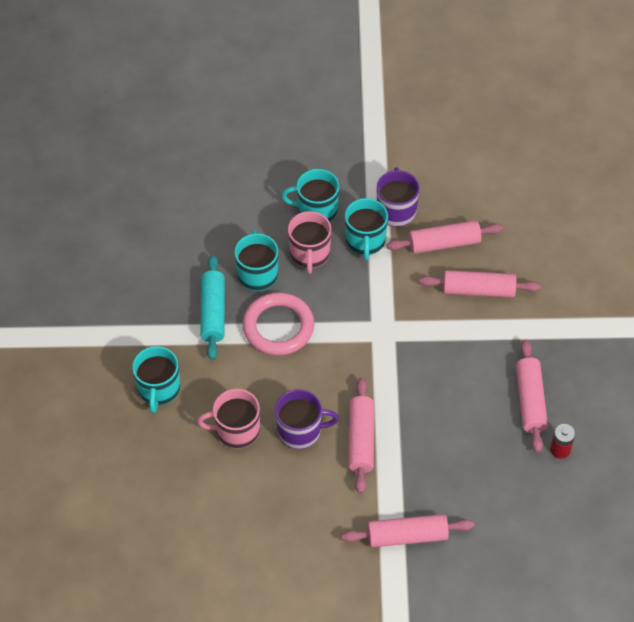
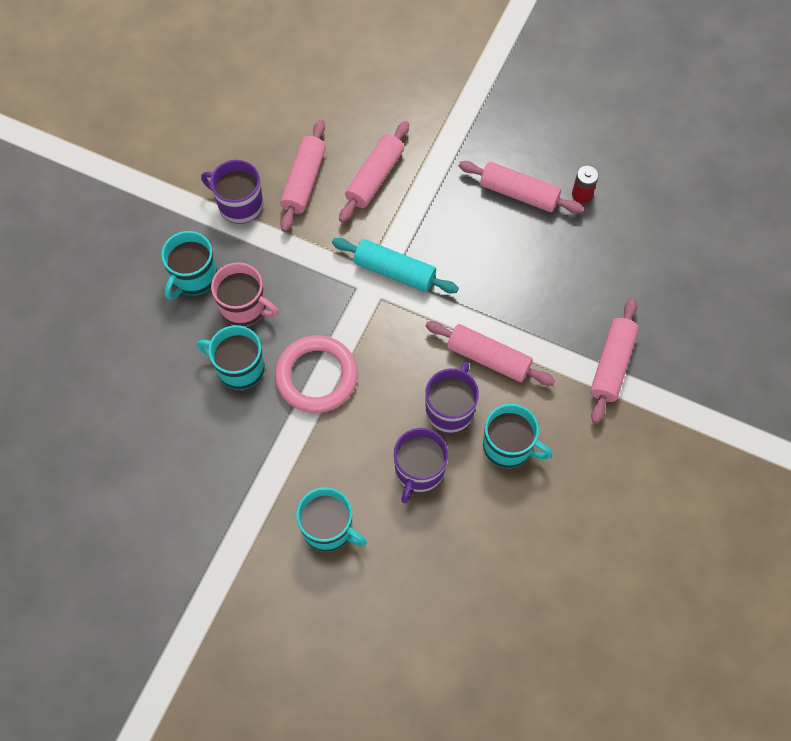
camera: 65 degrees left, 10 degrees up
pink mug [197,389,260,449] -> purple mug [394,428,448,504]
turquoise rolling pin [200,255,225,360] -> turquoise rolling pin moved to [332,238,459,293]
turquoise mug [345,198,388,260] -> turquoise mug moved to [483,404,552,468]

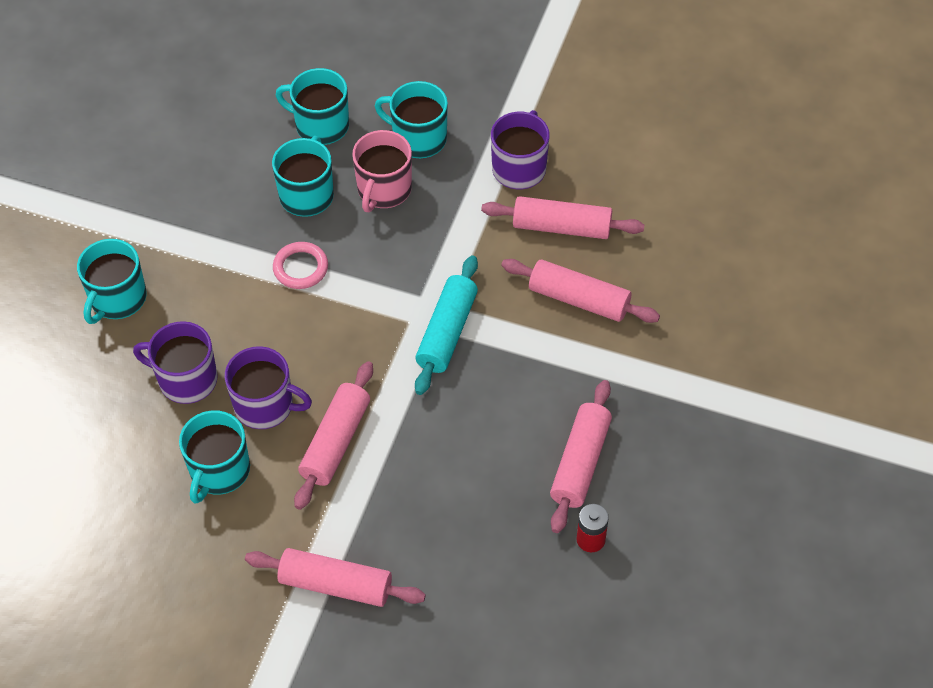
camera: 85 degrees right, 10 degrees down
pink ring [275,335,358,413] -> pink ring [273,242,328,289], size x0.57
none -> turquoise mug [276,68,349,145]

